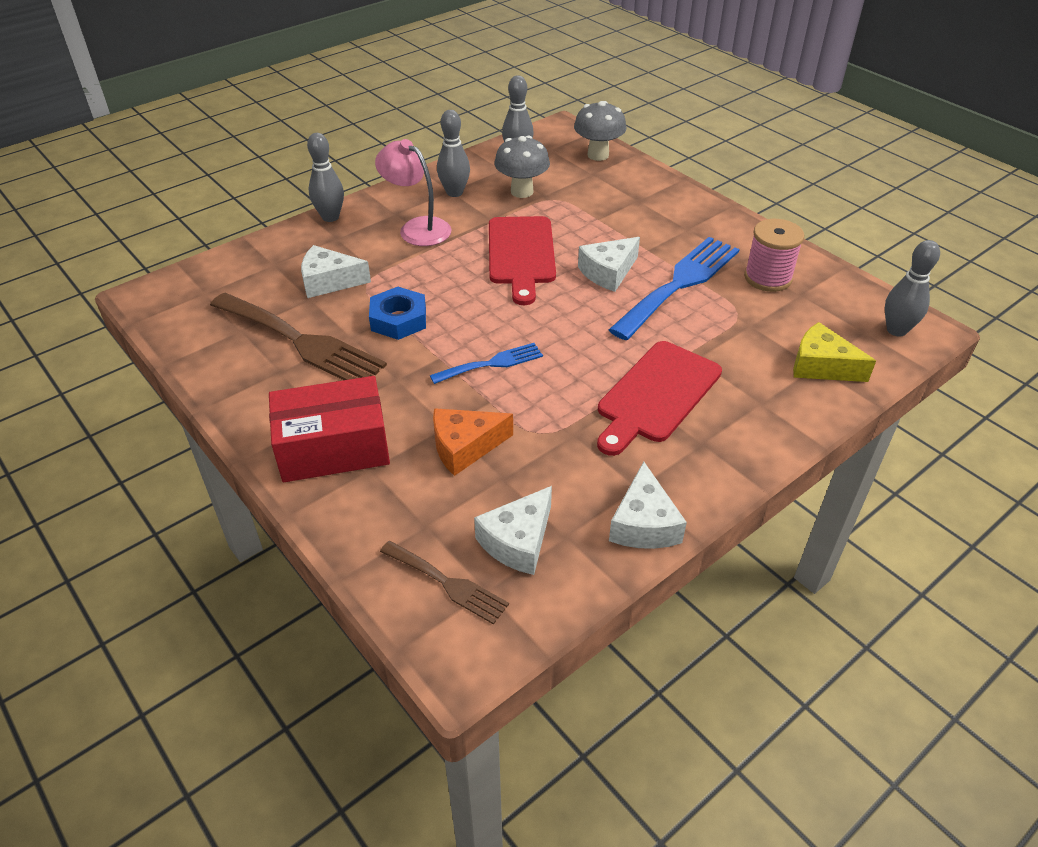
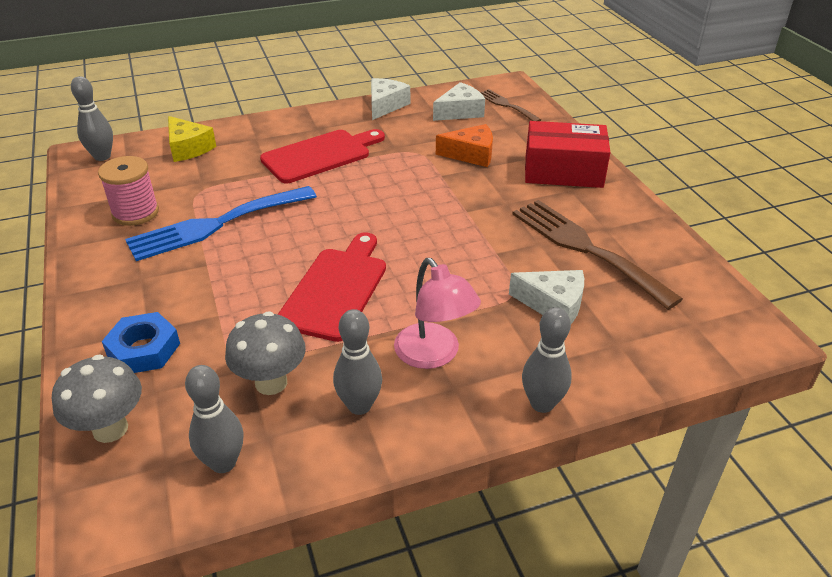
camera: 160 degrees left, 5 degrees down
blue nut [369,287,426,340] -> blue nut moved to [102,312,180,373]
blue fork [430,343,543,384] -> none
white cheese [578,237,640,292] -> none

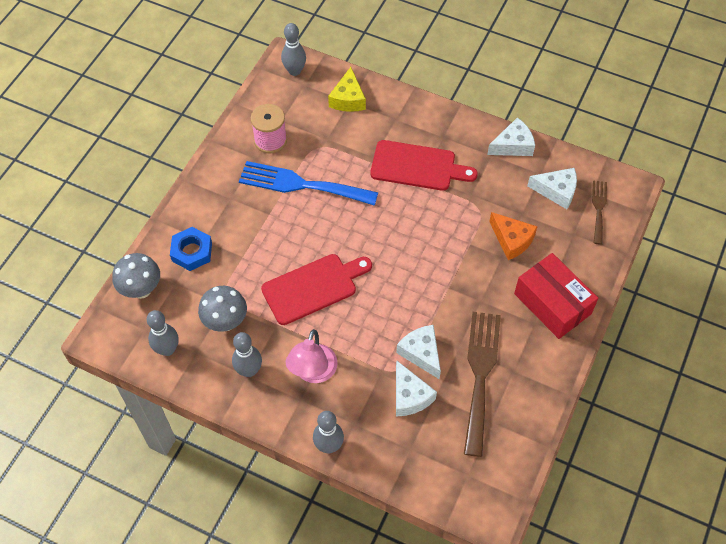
camera: 45 degrees right, 20 degrees up
none -> white cheese [396,325,441,379]

